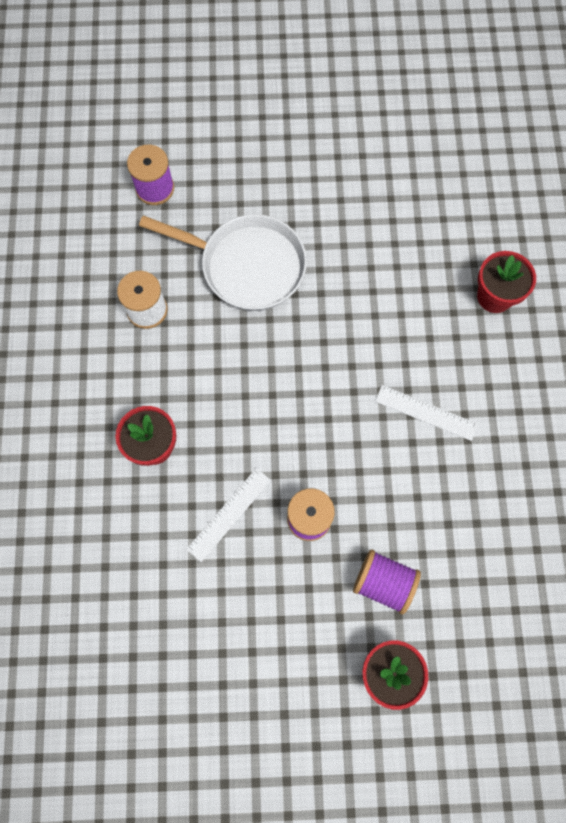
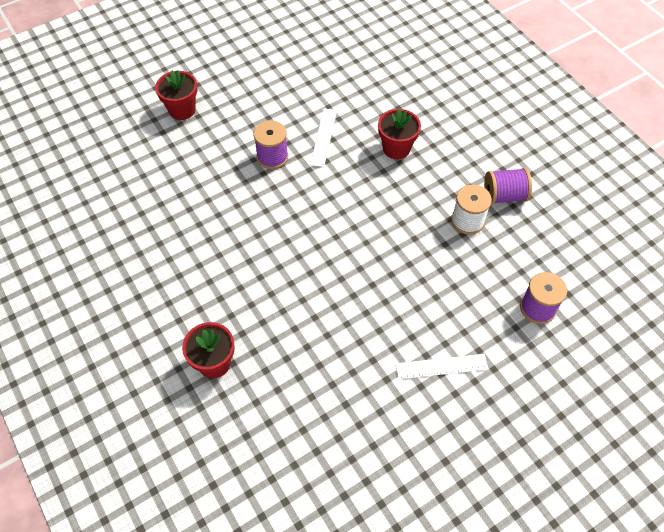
camera: 150 degrees right, 15 degrees down
white pan [139,214,307,311] -> none
purple spool [353,549,421,614] -> purple spool moved to [484,168,532,204]
white ruler [375,385,478,441] -> white ruler moved to [396,354,488,379]

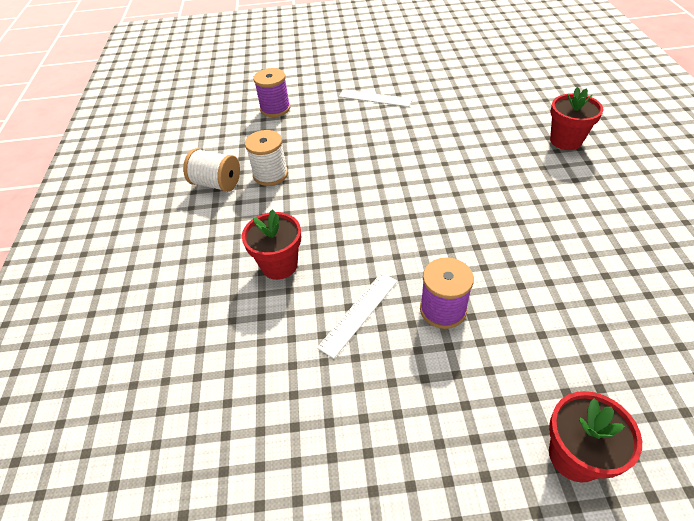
camera: 150 degrees left, 10 degrees down
purple spool [484,168,532,204] -> white spool [183,148,240,192]

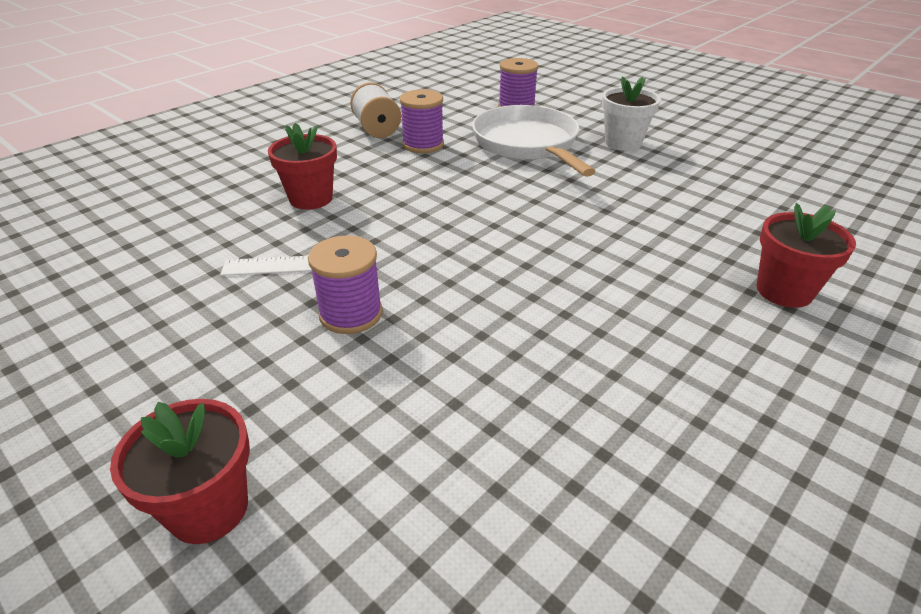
camera: 45 degrees right, 10 degrees down
white spool [245,130,288,186] -> purple spool [400,89,444,153]
white ruler [339,89,413,107] -> white flower pot [602,76,661,151]
none -> white pan [472,105,596,177]

